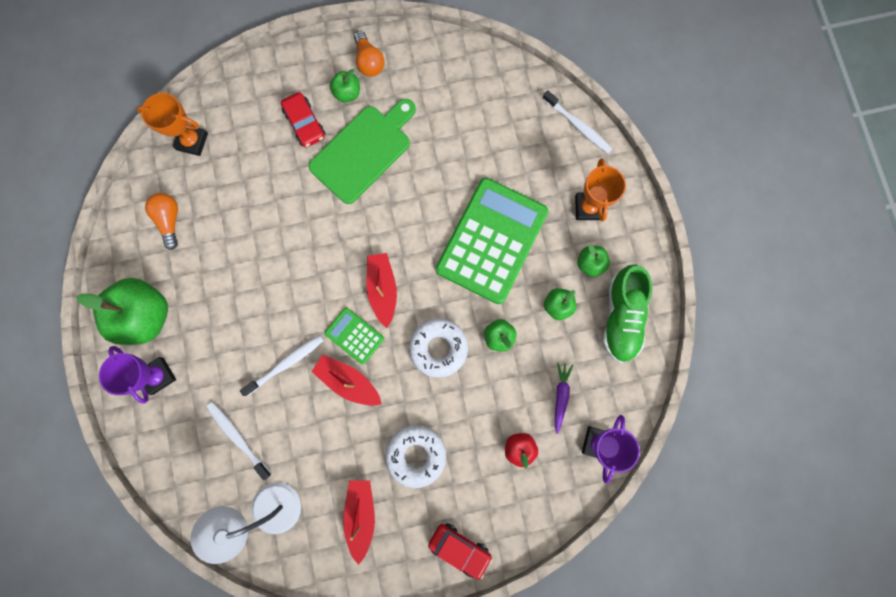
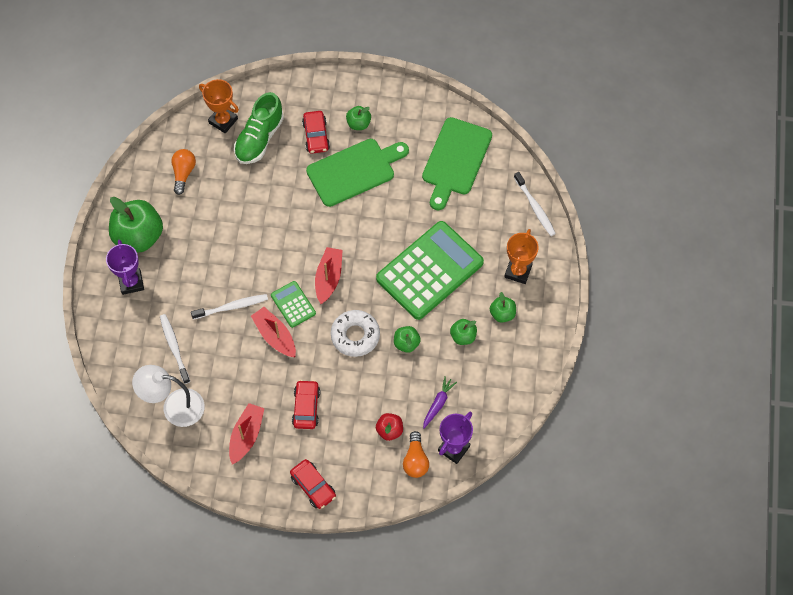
camera: 20 degrees right, 15 degrees down
orange light bulb [354,31,384,77] -> orange light bulb moved to [403,431,429,478]
white donut [385,425,446,488] -> red car [292,380,320,429]
green shoe [603,265,652,363] -> green shoe moved to [234,92,284,164]
none -> green cutting board [422,117,492,210]

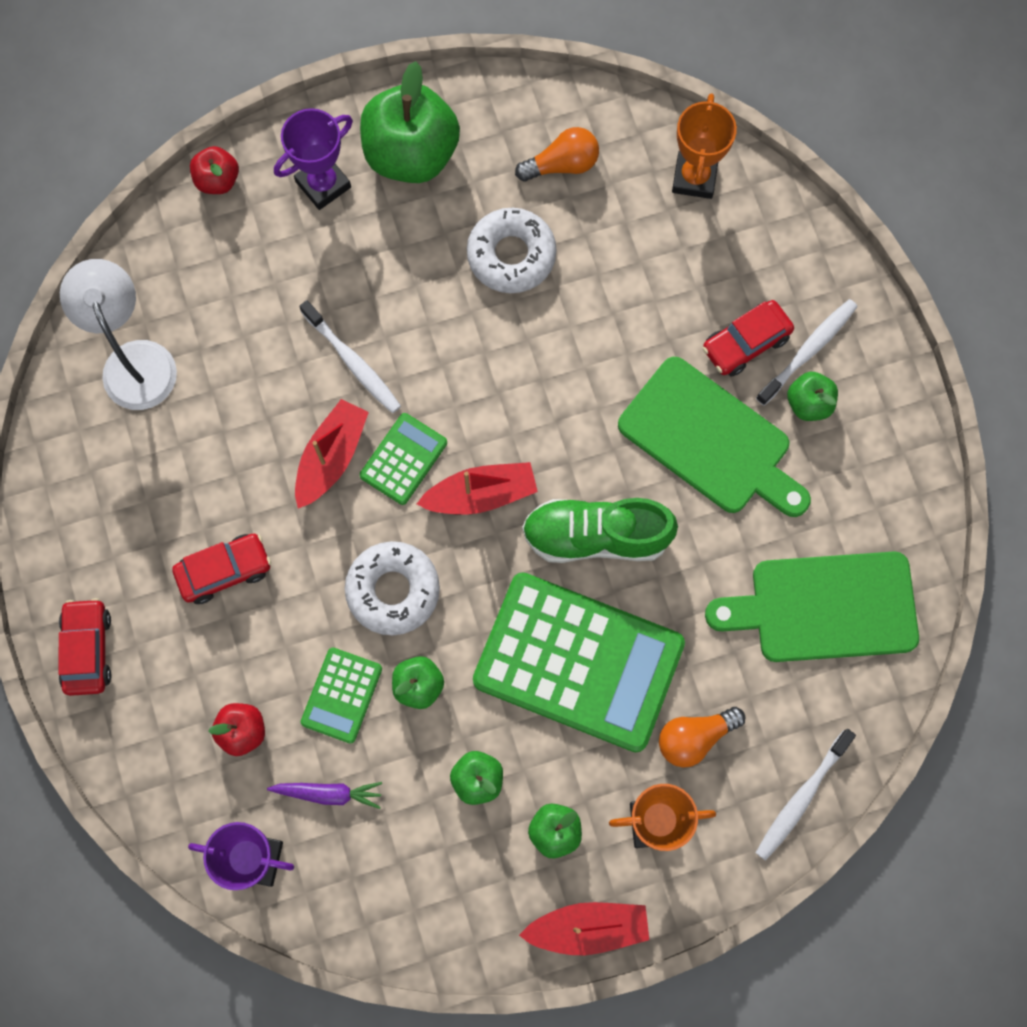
camera: 65 degrees right, 10 degrees up
white toothbrush [160,314,190,384] -> white toothbrush moved to [756,299,858,406]
red boat [229,403,265,465] -> red boat moved to [519,902,649,955]
green shoe [234,92,284,164] -> green shoe moved to [522,498,678,563]
red car [290,459,336,509] -> red car turned 150 degrees clockwise [59,598,111,696]
orange light bulb [403,431,429,478] -> orange light bulb moved to [659,707,745,768]
none -> red apple [190,146,239,194]
none -> green calculator [301,647,382,744]
none -> white donut [467,208,556,293]

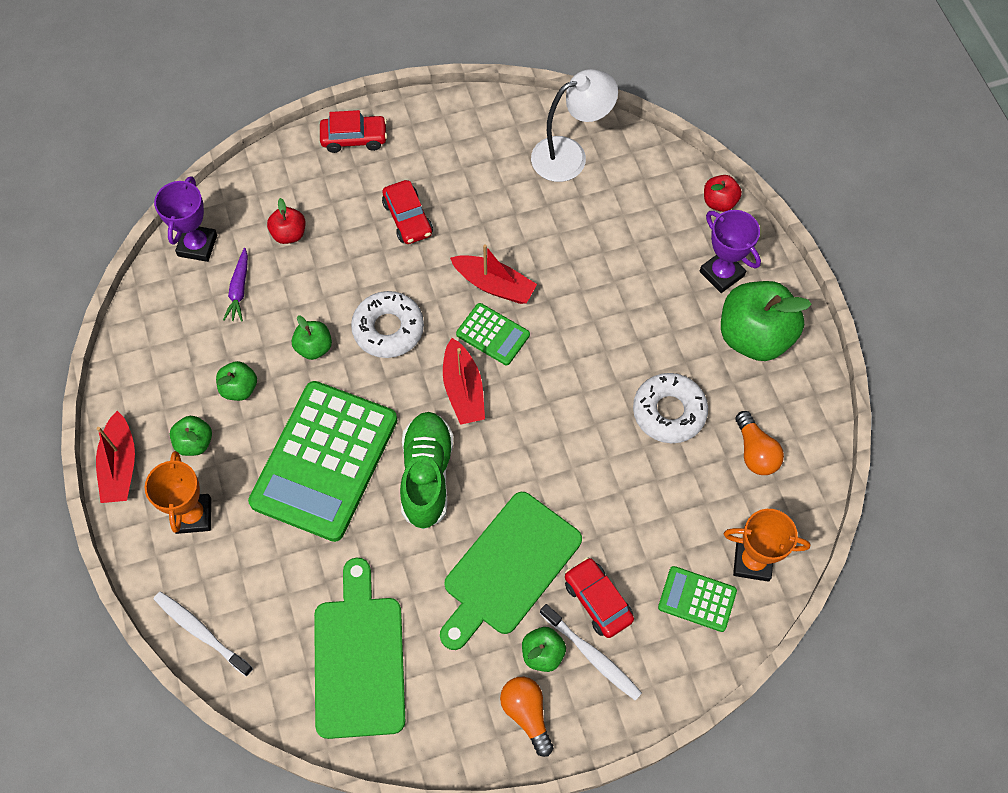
camera: 90 degrees right, 10 degrees down
white toothbrush [299,300,401,413] -> none
green calculator [301,647,382,744] -> green calculator moved to [658,566,737,632]
orange light bulb [659,707,745,768] -> orange light bulb moved to [500,677,553,757]

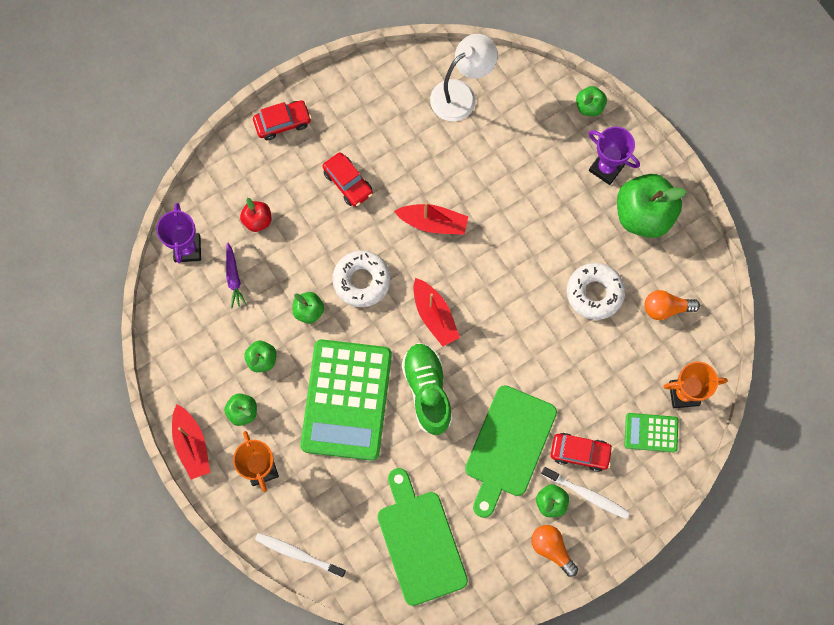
camera: 15 degrees left, 10 degrees up
green calculator [456,303,530,365] -> none
red car [565,557,634,638] -> red car turned 150 degrees clockwise [551,433,613,472]
red apple [704,175,742,212] -> green apple [576,86,607,116]
orange light bulb [735,411,784,475] -> orange light bulb turned 120 degrees clockwise [644,290,700,320]

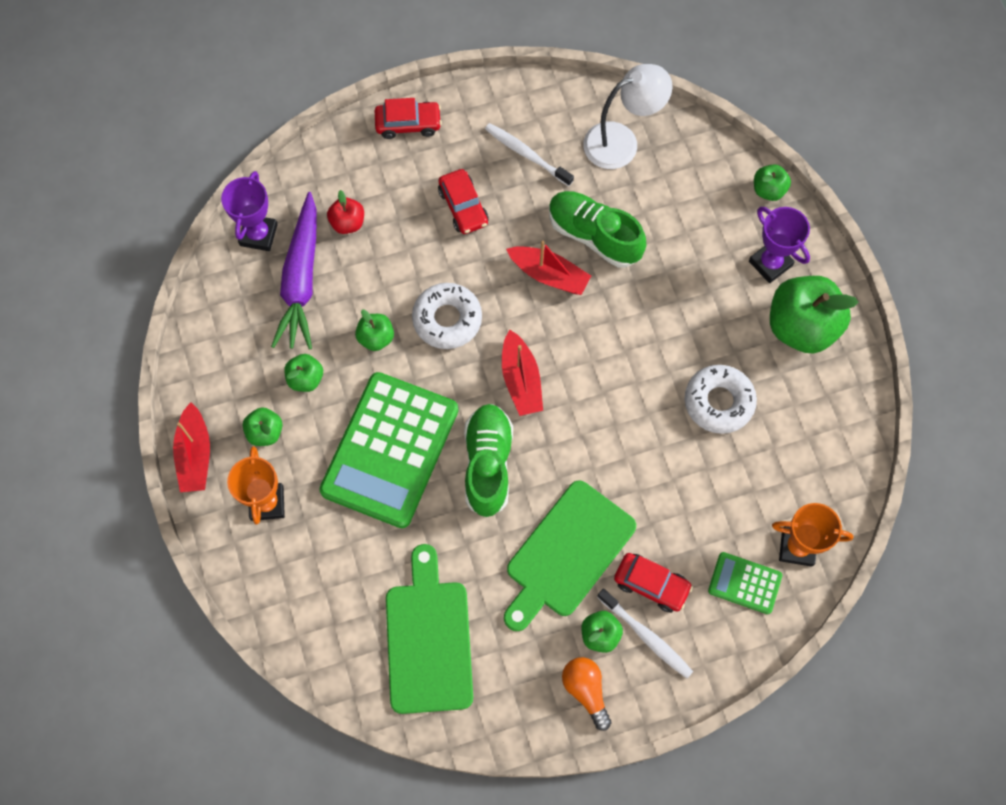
camera: 15 degrees right, 5 degrees down
purple carrot [226,243,247,308] -> purple carrot [271,192,317,350], size x2.10
white toothbrush [255,533,346,578] -> white toothbrush moved to [485,123,574,186]
orange light bulb [644,290,700,320] -> none
none -> green shoe [549,191,646,267]

